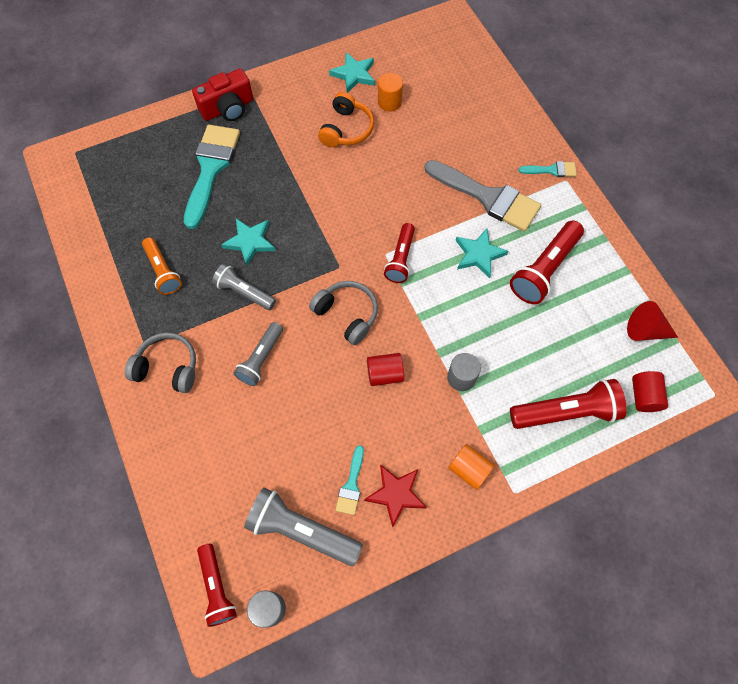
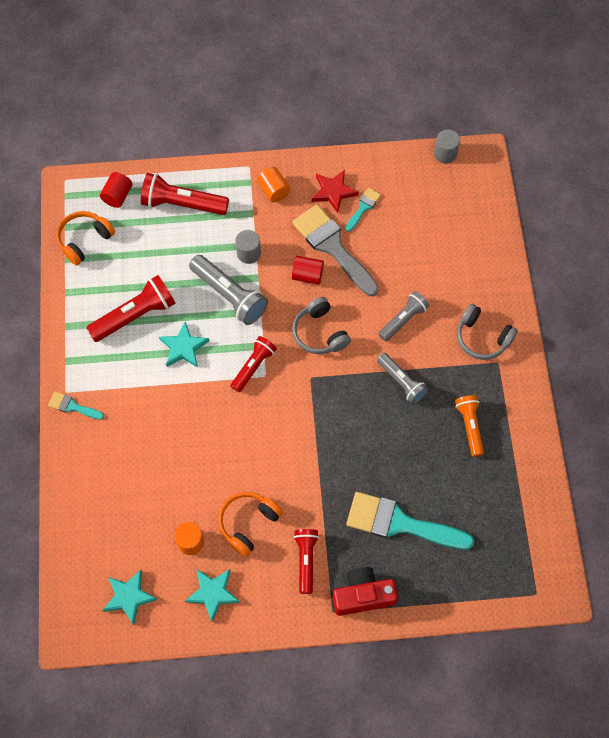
camera: 160 degrees left, 0 degrees up
turquoise brush [184,125,240,229] -> turquoise brush turned 75 degrees clockwise [346,492,474,550]
red flashlight [197,544,237,627] -> red flashlight moved to [294,529,319,594]
turquoise star [221,219,276,266] -> turquoise star moved to [102,570,158,625]
grey flashlight [244,487,363,566] -> grey flashlight moved to [189,255,268,325]
grey brush [425,160,541,232] -> grey brush moved to [292,205,379,296]
red cone [627,301,678,341] -> orange headphones [56,211,115,265]

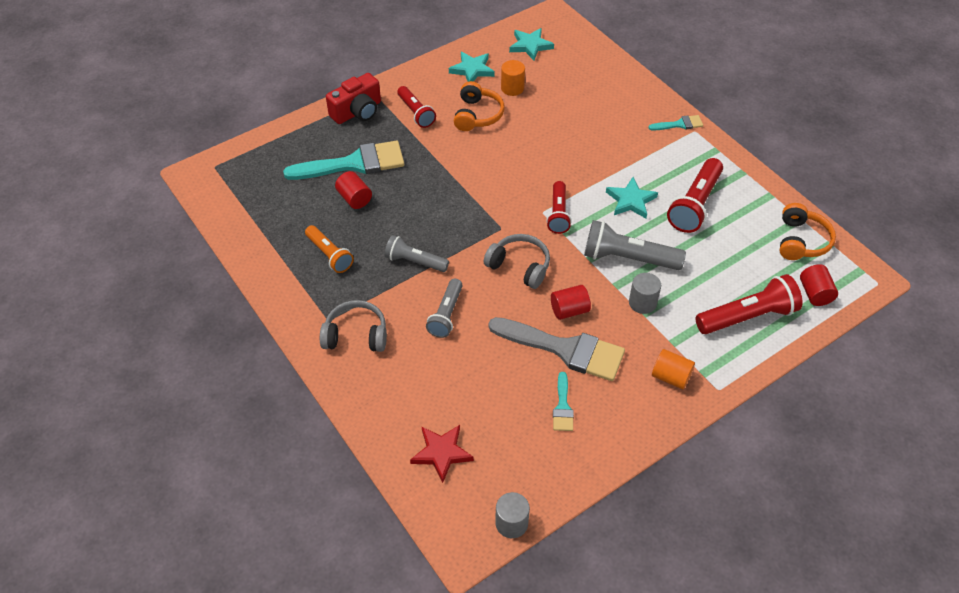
camera: 150 degrees right, 15 degrees down
red star [312,170,358,213] -> red star moved to [410,425,474,483]
none -> red cylinder [335,171,372,209]

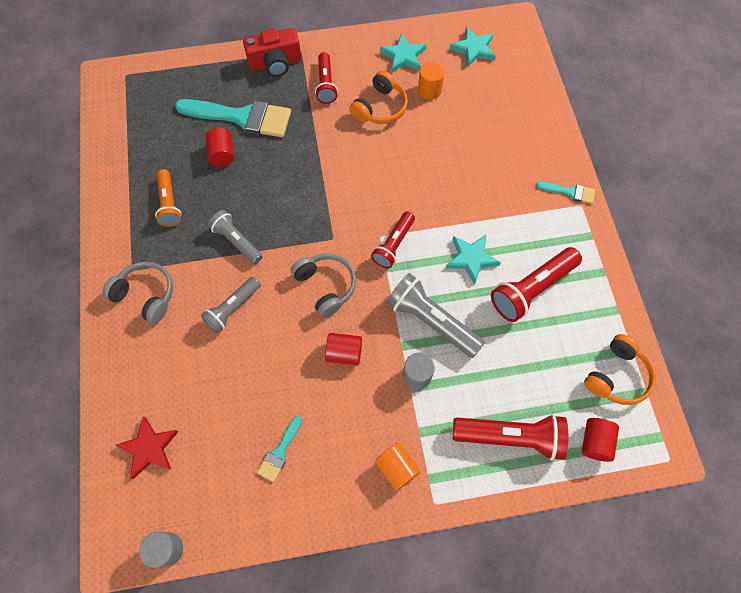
camera: 25 degrees right, 15 degrees up
grey brush [489,317,625,381] -> none

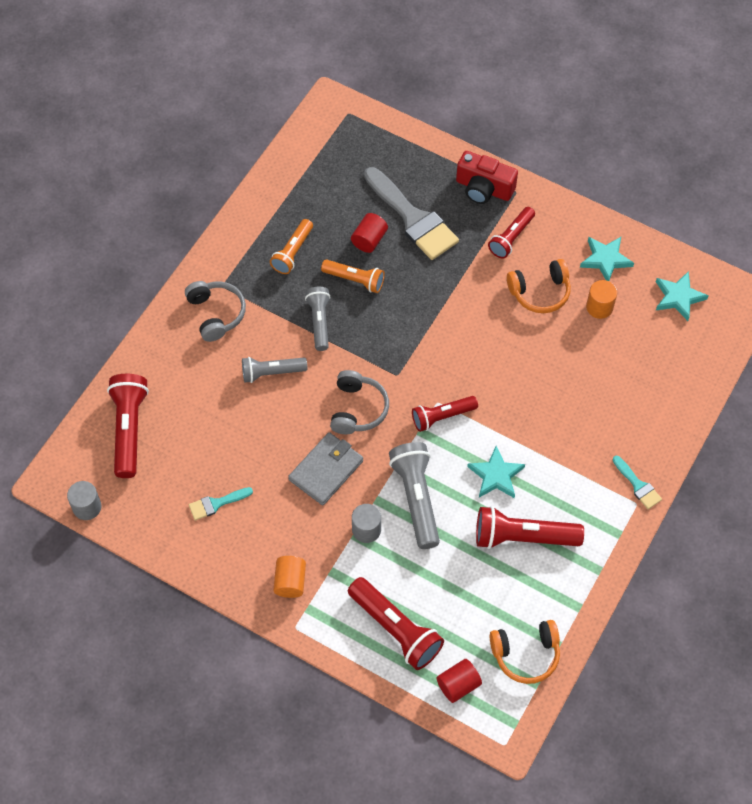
camera: 40 degrees right, 5 degrees down
red star [116,416,178,479] -> red flashlight [107,374,149,478]
turquoise brush [175,99,291,137] -> grey brush [364,167,459,260]
red cylinder [325,333,362,365] -> grey wallet [288,432,363,505]
none -> orange flashlight [321,259,385,293]

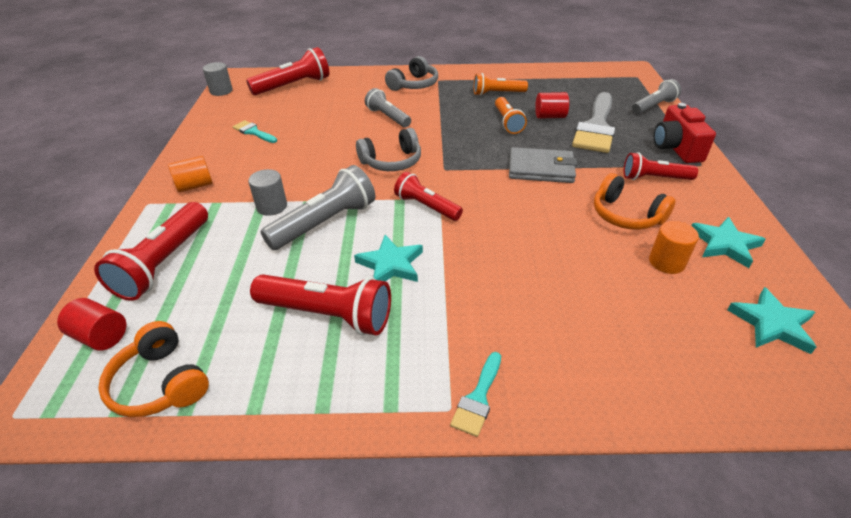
camera: 60 degrees right, 20 degrees down
grey wallet [288,432,363,505] -> grey wallet moved to [509,147,577,183]
grey flashlight [305,287,330,351] -> grey flashlight moved to [632,79,681,114]
red flashlight [476,506,584,549] -> red flashlight turned 135 degrees clockwise [250,274,391,335]

